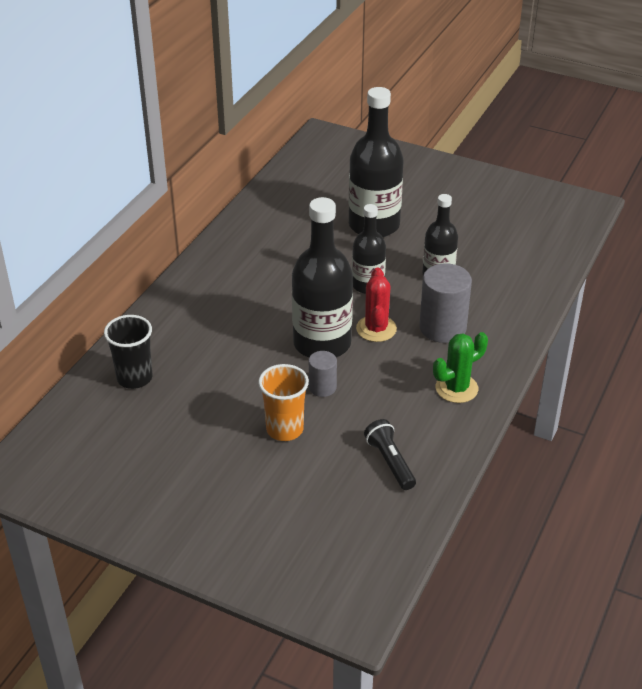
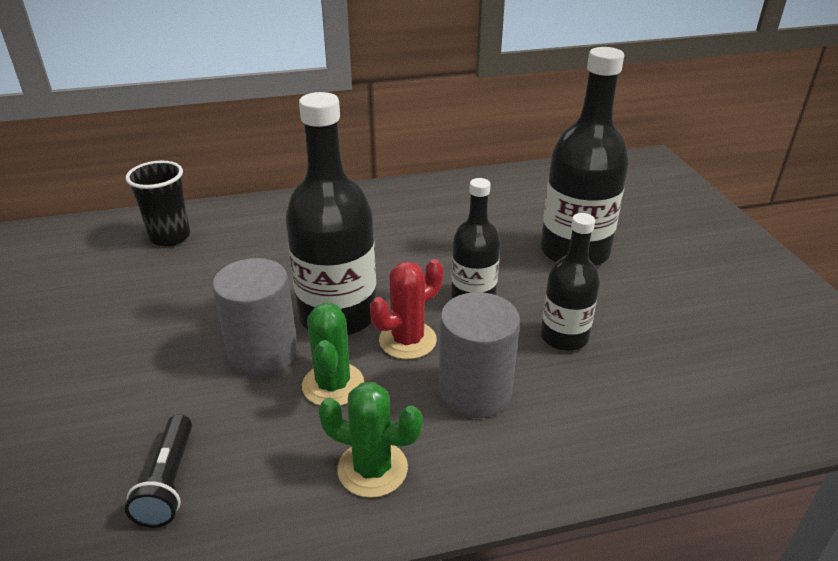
camera: 50 degrees right, 5 degrees down
orange cup [258,364,309,441] -> none
grey cylinder [309,351,337,397] -> grey cylinder [212,258,298,376], size x1.79
black flashlight [364,419,416,490] -> black flashlight turned 150 degrees clockwise [125,414,192,528]
none -> green cactus [302,302,364,406]

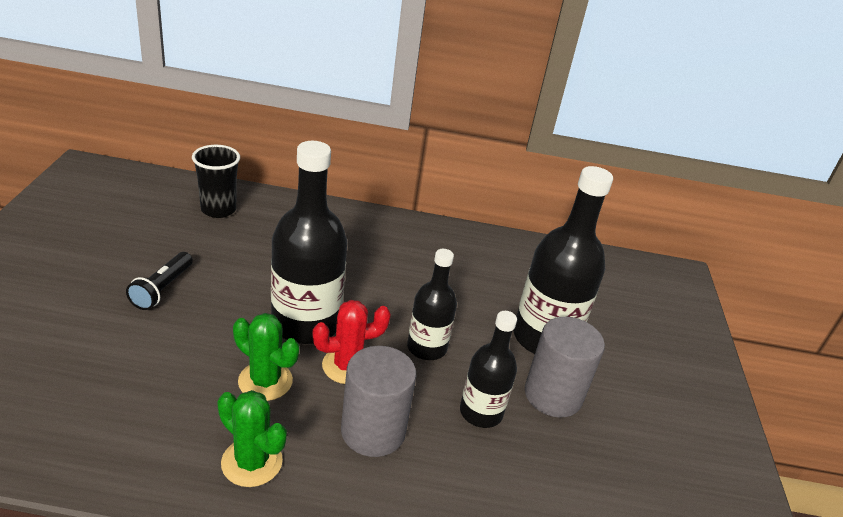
camera: 15 degrees right, 0 degrees up
black flashlight [125,414,192,528] -> black flashlight moved to [126,252,193,310]
grey cylinder [212,258,298,376] -> grey cylinder moved to [525,317,605,418]
green cactus [302,302,364,406] -> green cactus turned 75 degrees counterclockwise [233,313,299,401]

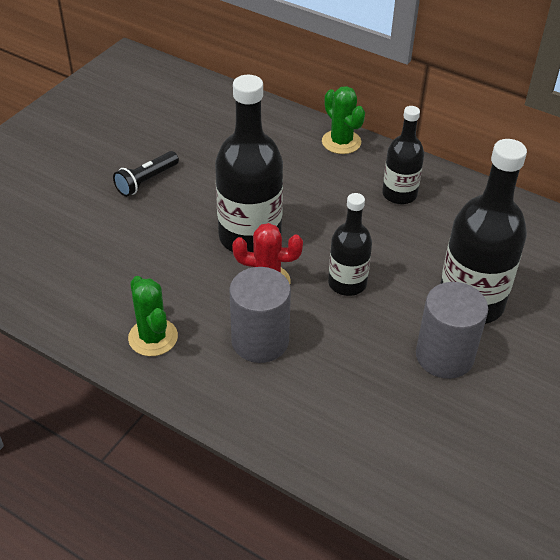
camera: 30 degrees right, 10 degrees up
black cup [192,145,240,218] -> none
green cactus [233,313,299,401] -> green cactus moved to [322,86,365,154]
black bottle [460,311,517,428] -> black bottle moved to [382,106,424,204]

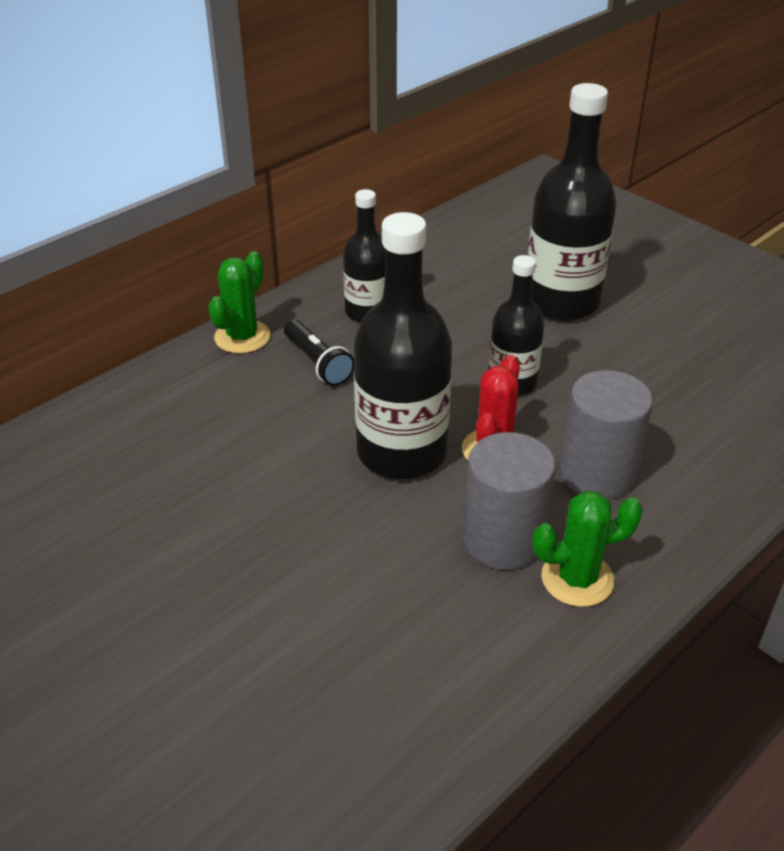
camera: 75 degrees left, 5 degrees down
black flashlight [113,151,179,197] -> black flashlight moved to [284,320,354,386]
green cactus [322,86,365,154] -> green cactus turned 45 degrees counterclockwise [208,251,271,354]
grey cylinder [416,282,488,379] -> grey cylinder moved to [463,432,556,570]

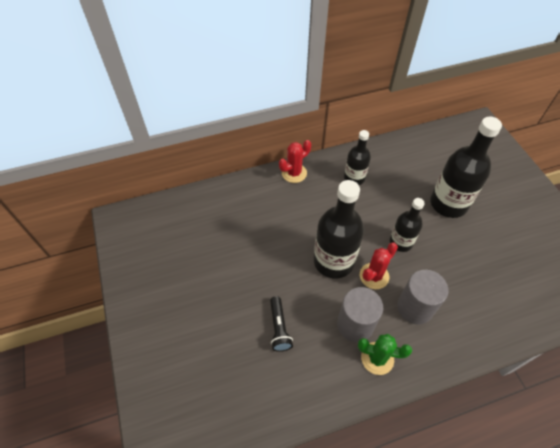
camera: 25 degrees right, 15 degrees up
green cactus [208,251,271,354] -> red cactus [279,140,311,183]
black flashlight [284,320,354,386] -> black flashlight moved to [270,296,293,352]

